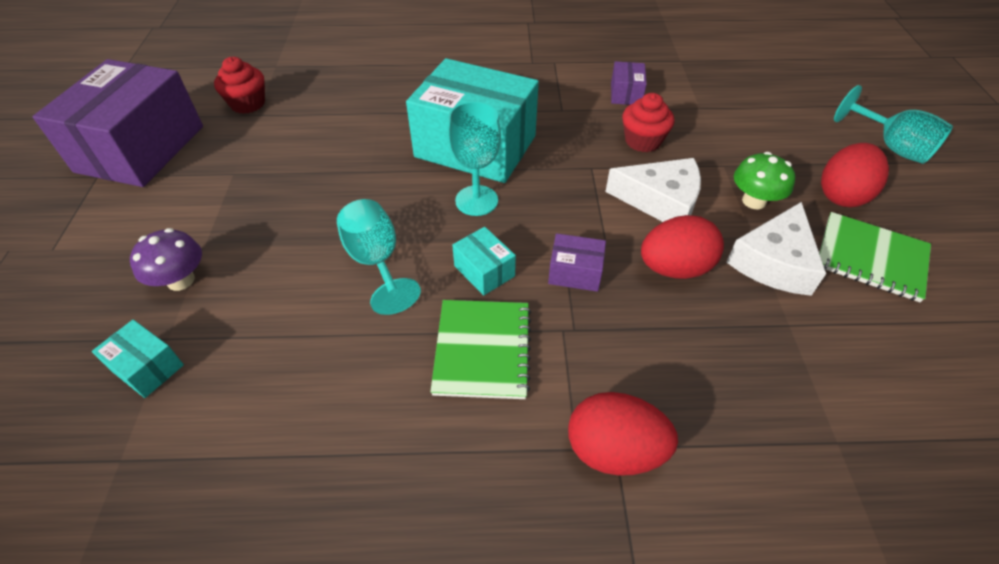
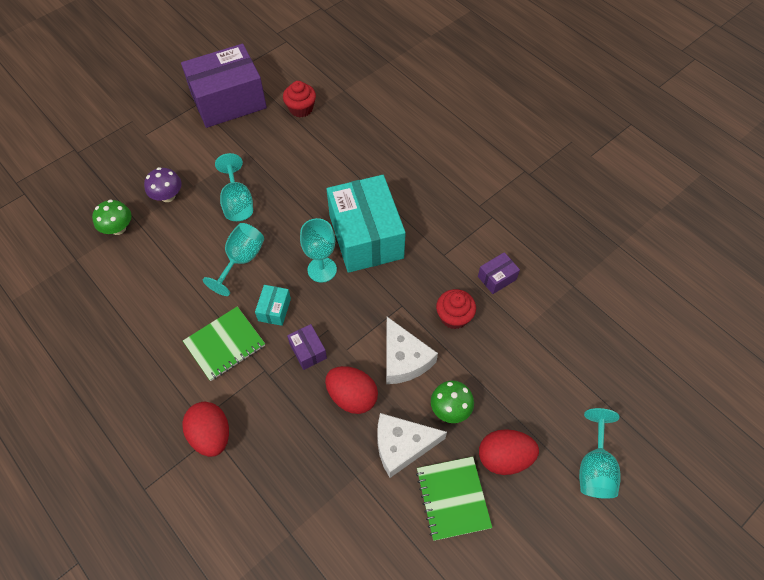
camera: 50 degrees right, 10 degrees up
turquoise box [92,320,184,398] -> green mushroom [92,199,131,235]
none -> turquoise goblet [215,153,253,221]

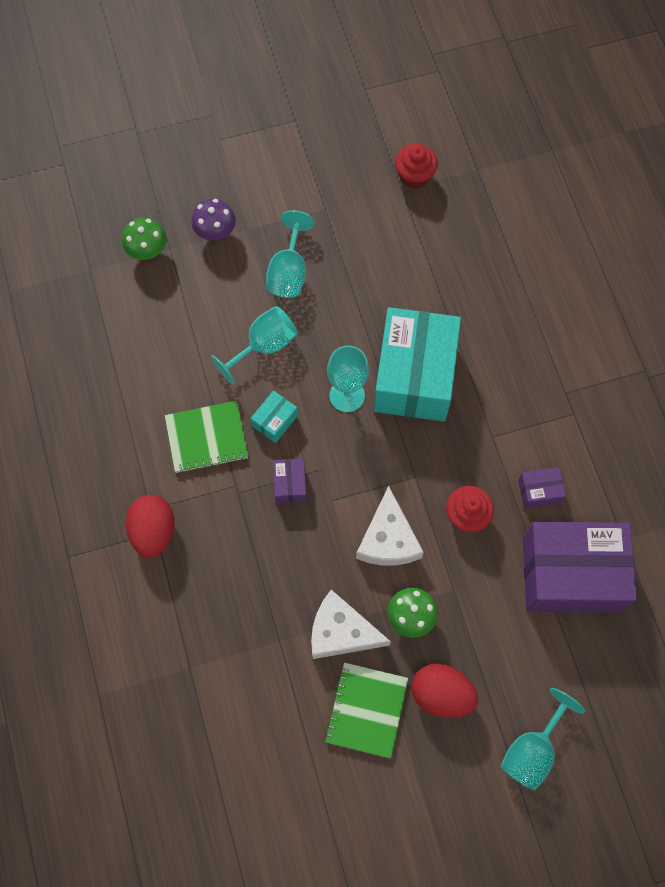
camera: 25 degrees right, 10 degrees up
purple box [181,44,267,128] -> purple box moved to [523,522,637,613]
red egg [325,366,378,414] -> none

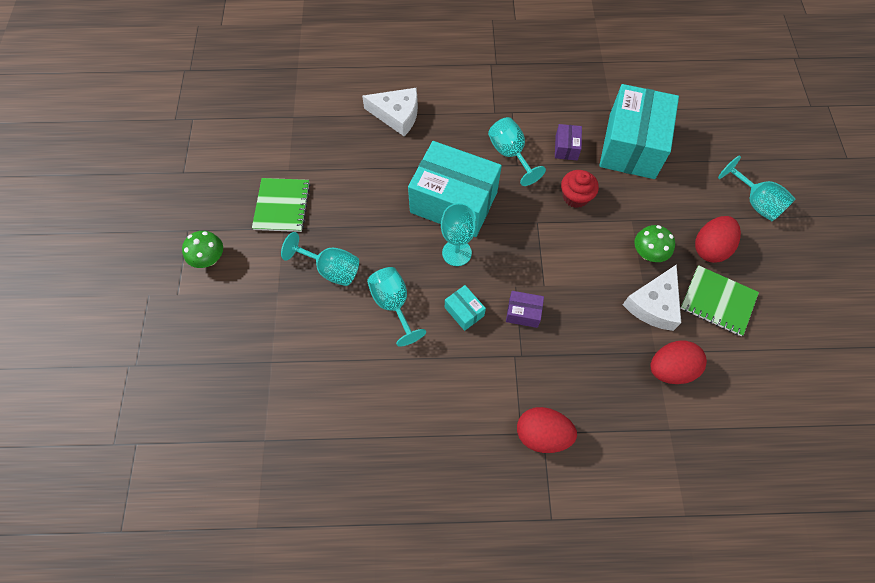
camera: 75 degrees left, 5 degrees down
green mushroom [122,218,167,260] -> green mushroom moved to [182,231,223,268]
green notebook [165,401,248,473] -> green notebook moved to [252,178,310,232]
purple mushroom [191,199,236,241] -> none
white cheese [356,486,424,566] -> white cheese moved to [362,88,418,136]
red cupcake [395,144,438,189] -> none
purple box [523,522,637,613] -> turquoise box [599,84,679,179]
none -> turquoise goblet [488,117,546,186]
none -> red egg [650,340,707,384]

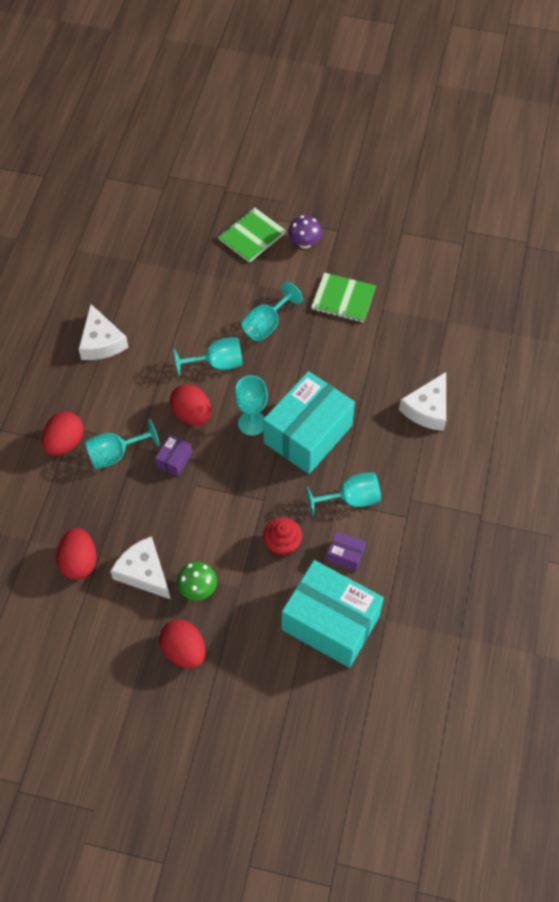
camera: 105 degrees right, 5 degrees down
green mushroom [182,231,223,268] -> purple mushroom [288,216,322,249]
turquoise box [445,285,486,331] -> red egg [170,384,211,426]
green notebook [681,265,759,336] -> green notebook moved to [218,207,286,263]
turquoise goblet [718,156,796,221] -> turquoise goblet moved to [85,419,160,469]
none -> white cheese [79,304,128,360]

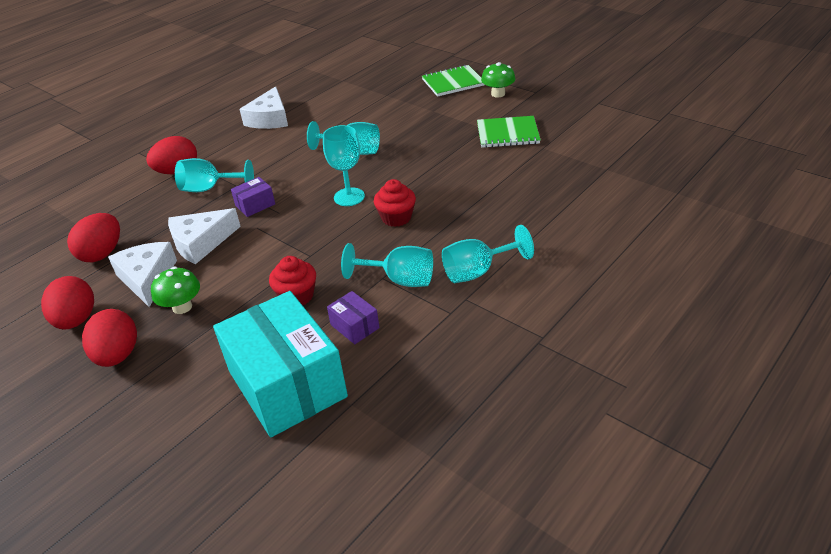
camera: 30 degrees right, 20 degrees down
red egg [170,384,211,426] -> red egg moved to [41,276,94,330]
turquoise goblet [241,281,303,342] -> turquoise goblet moved to [442,225,534,283]
turquoise box [263,371,355,474] -> red cupcake [374,179,416,227]
purple mushroom [288,216,322,249] -> green mushroom [481,62,515,97]
green notebook [311,273,376,323] -> green notebook turned 45 degrees counterclockwise [477,116,541,148]
white cheese [399,372,446,431] -> white cheese moved to [168,208,241,264]

